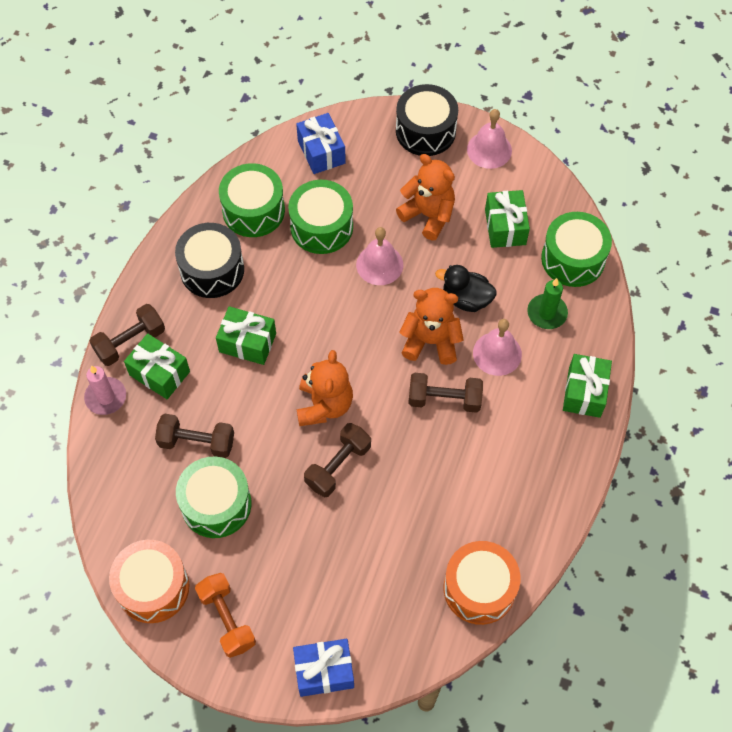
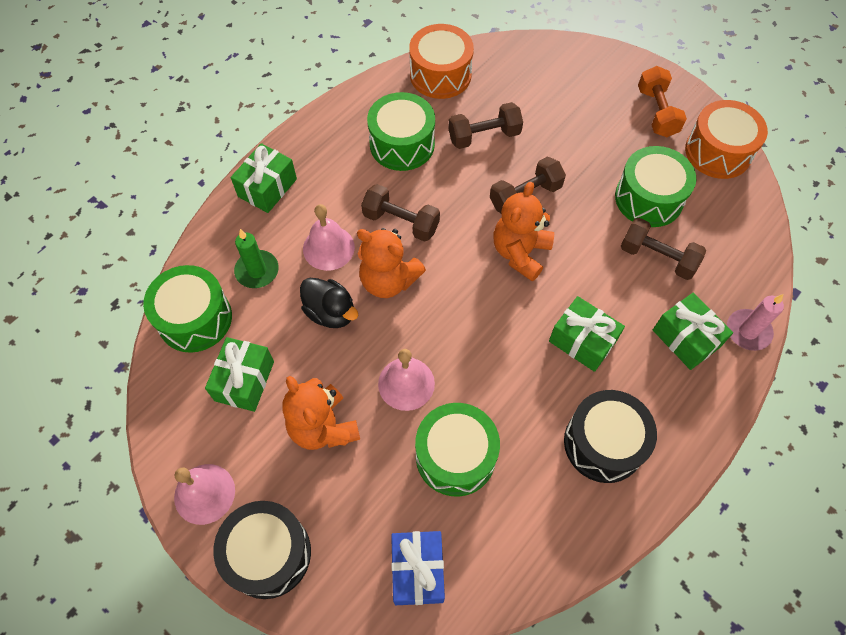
camera: 160 degrees left, 0 degrees up
brown dumbbell [90,304,165,366] -> brown dumbbell moved to [448,102,523,149]
green drum [219,163,285,237] -> green drum moved to [367,92,435,171]
blue gift [293,639,354,697] -> none

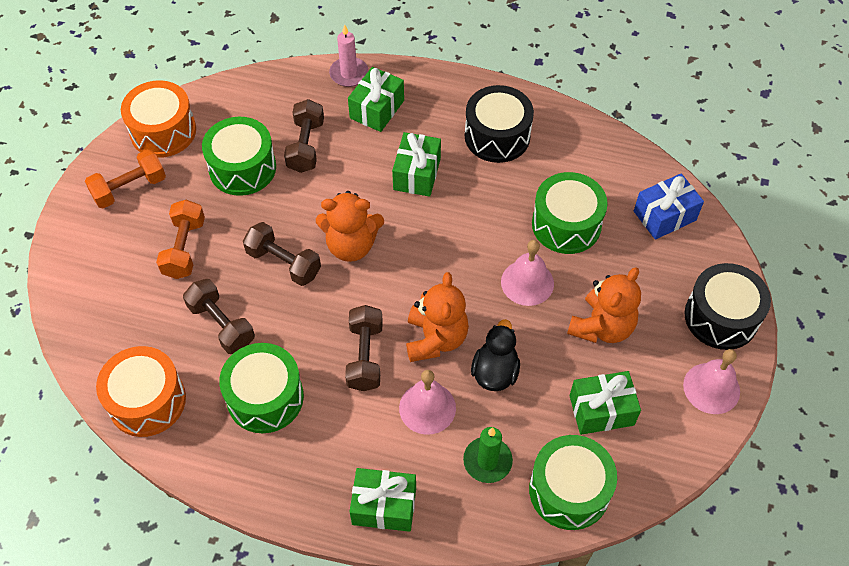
camera: 115 degrees left, 5 degrees down
none -> orange dumbbell [156,200,205,279]

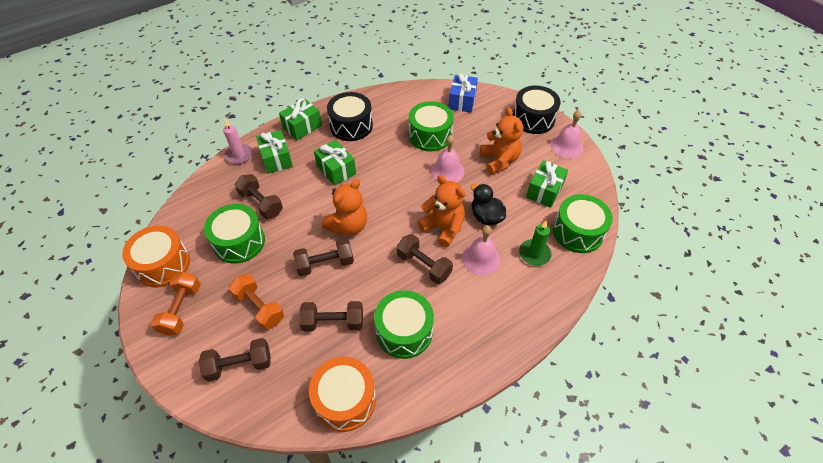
camera: 50 degrees left, 5 degrees down
green gift [350,468,416,532] -> green gift moved to [279,98,322,140]
none -> brown dumbbell [199,338,271,382]

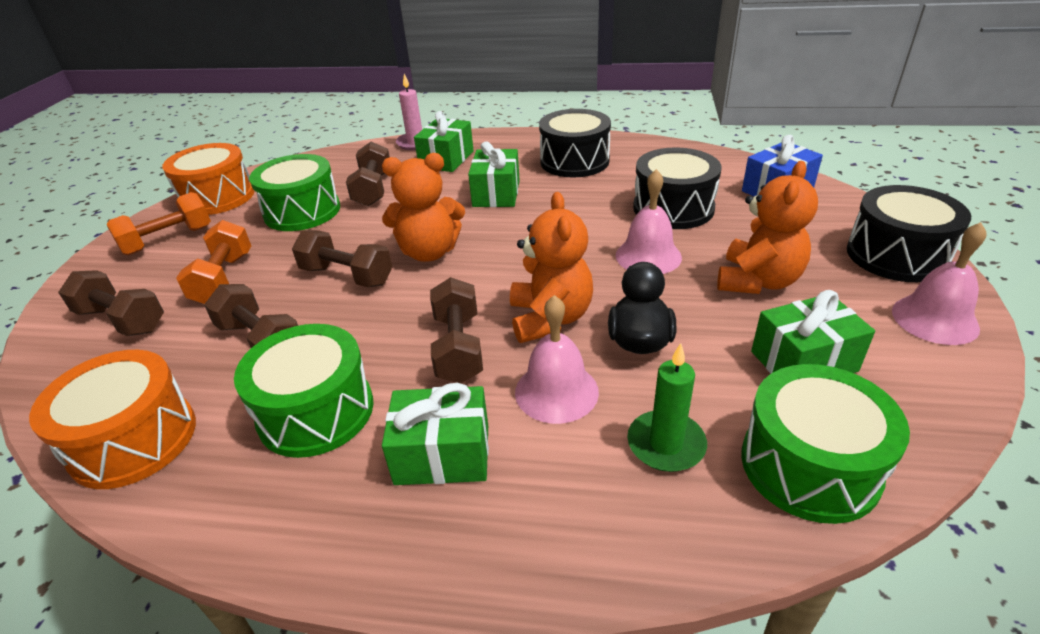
camera: 45 degrees right, 15 degrees down
green gift [279,98,322,140] -> green gift moved to [382,383,489,485]
green drum [409,101,454,151] -> black drum [633,147,721,229]

